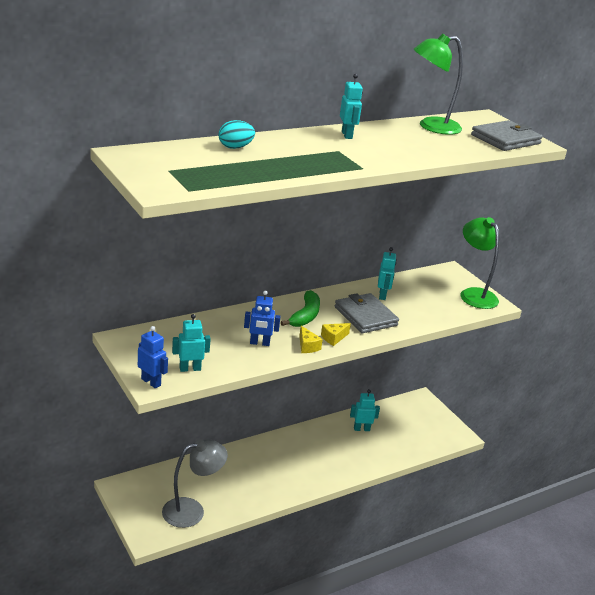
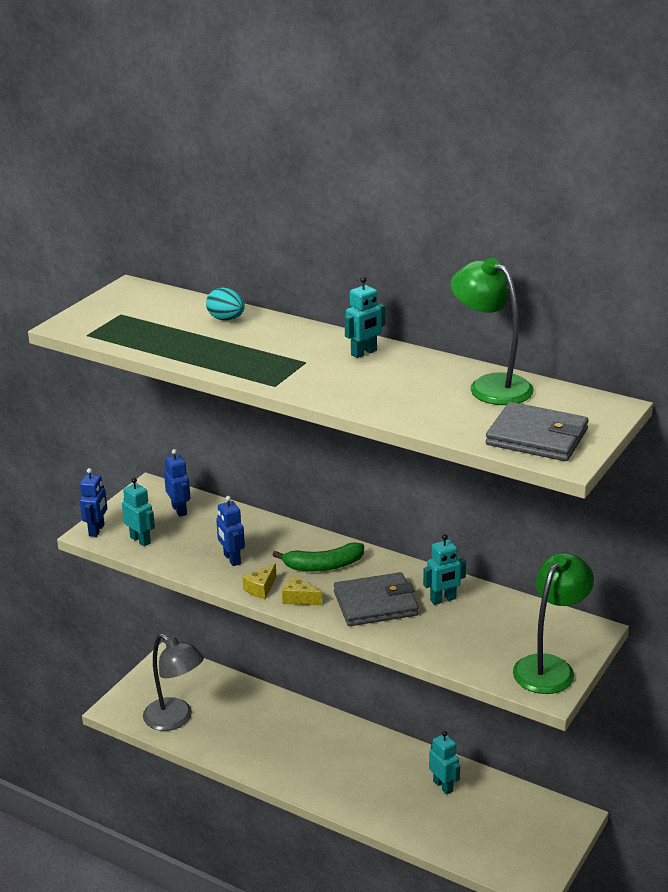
camera: 65 degrees right, 0 degrees up
grey wallet [335,293,399,333] -> grey wallet turned 45 degrees clockwise [334,572,418,626]
none -> blue robot [164,449,190,517]

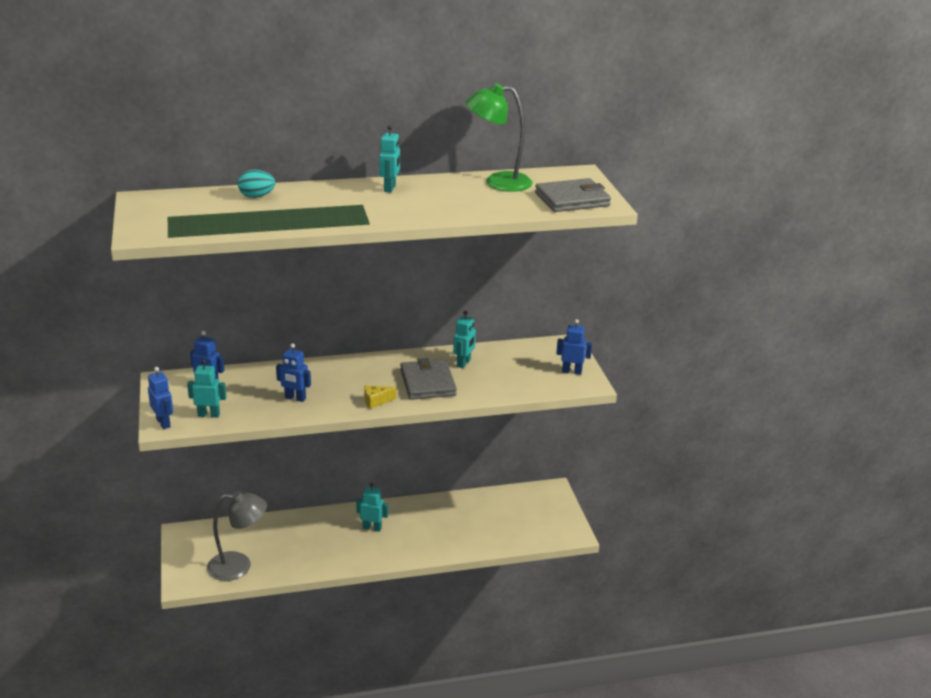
camera: 45 degrees left, 0 degrees up
yellow cheese [243,563,276,599] -> none
green banana [272,542,364,571] -> none
grey wallet [334,572,418,626] -> grey wallet turned 45 degrees counterclockwise [400,358,457,400]
turquoise robot [429,731,460,794] -> turquoise robot moved to [356,483,388,532]
green lamp [513,552,594,694] -> blue robot [556,319,592,375]

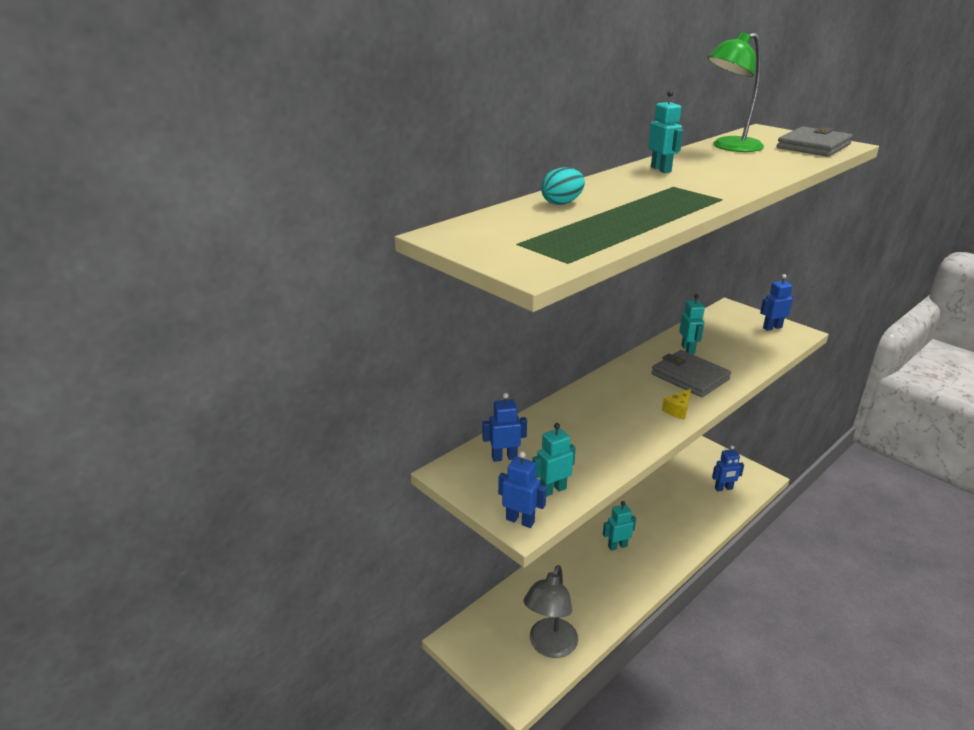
camera: 30 degrees left, 0 degrees up
grey lamp [207,491,267,581] -> grey lamp turned 150 degrees clockwise [524,565,578,658]
blue robot [276,343,311,402] -> blue robot moved to [712,445,744,491]

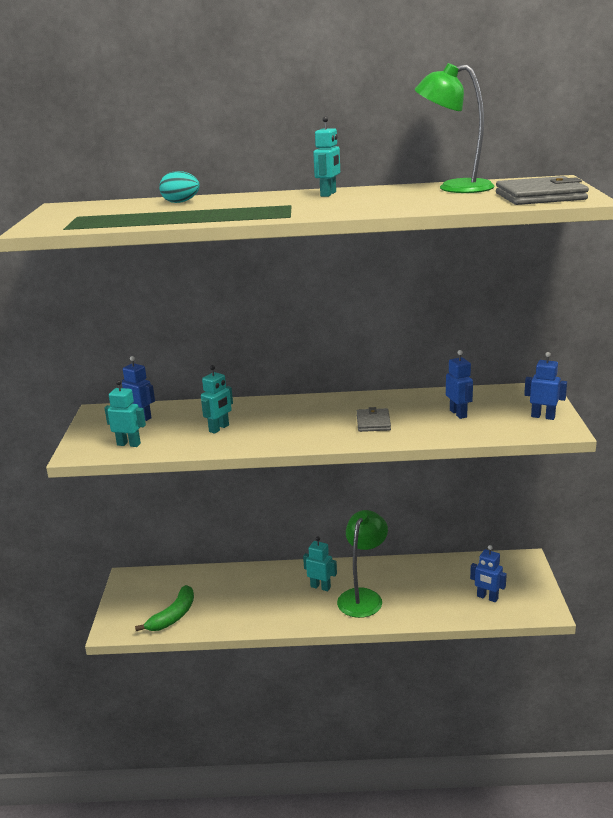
camera: 45 degrees right, 5 degrees down
blue robot [498,451,547,528] -> blue robot moved to [446,350,473,419]
grey lamp [524,565,578,658] -> green banana [135,585,194,631]
grey wallet [651,350,731,397] -> grey wallet [357,407,391,432], size x0.60
yellow cheese [662,389,691,420] -> none
turquoise robot [679,294,705,354] -> turquoise robot moved to [201,365,233,434]
none -> green lamp [337,510,388,618]

